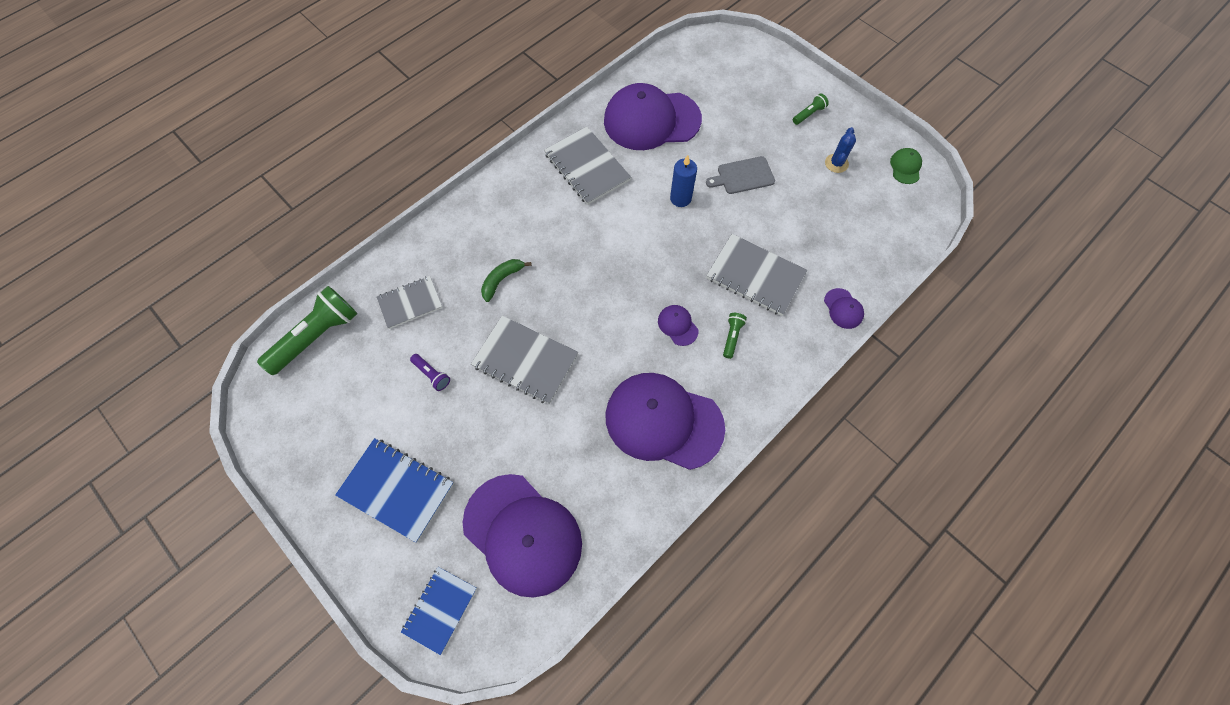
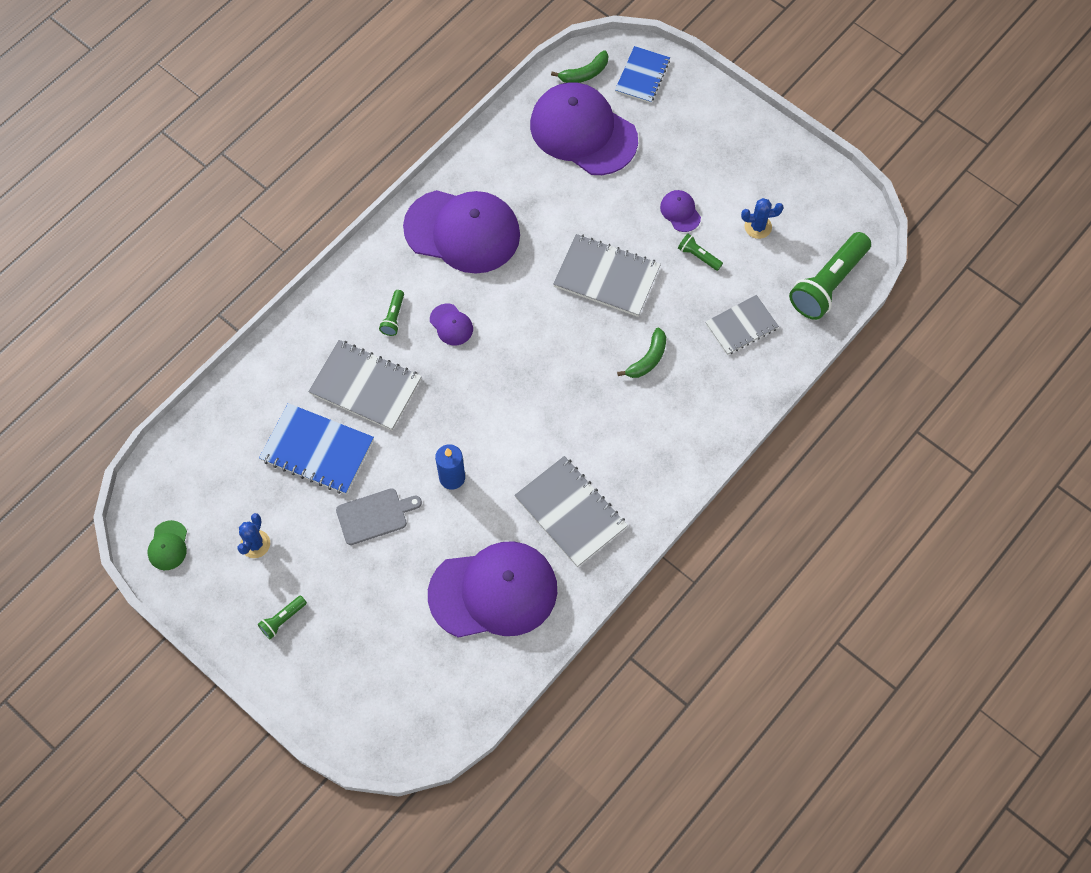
camera: 175 degrees right, 0 degrees up
blue notebook [335,438,454,542] -> blue notebook moved to [259,403,374,494]
purple flashlight [410,354,450,391] -> green flashlight [678,234,723,271]
purple cap [824,288,864,329] -> purple cap moved to [660,190,701,232]
none -> green banana [551,50,608,83]
none -> blue cactus [741,198,784,239]

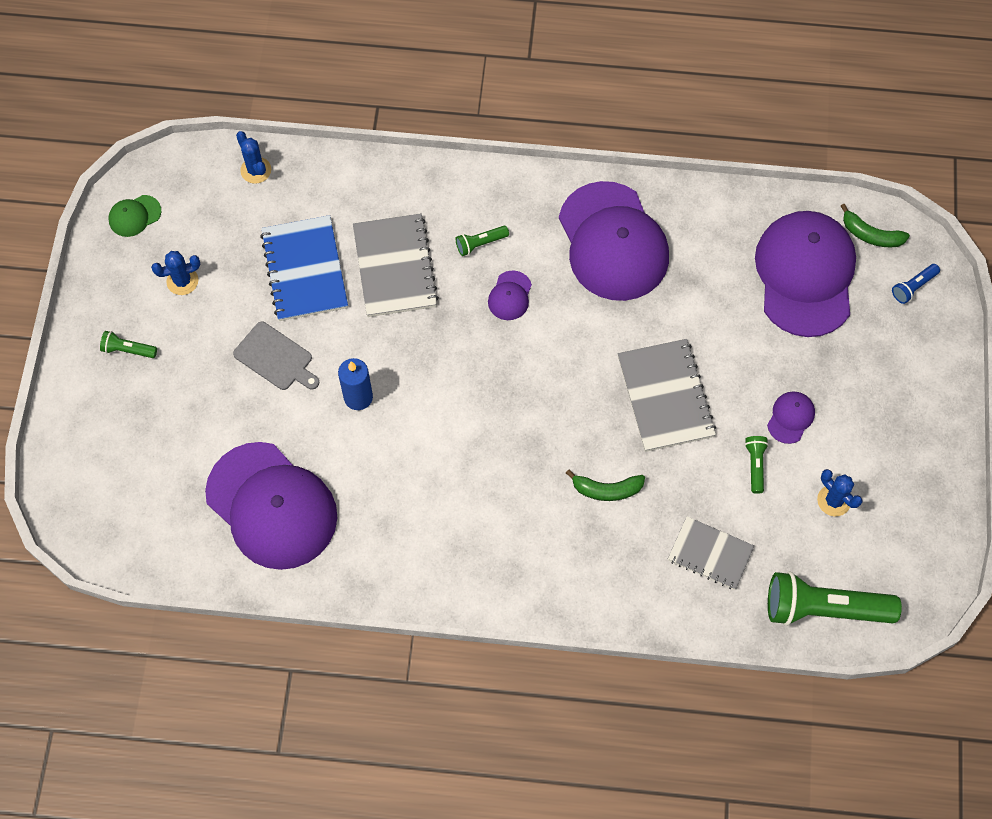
camera: 55 degrees right, 0 degrees up
grey notebook [514,456,628,567] -> none
blue notebook [615,46,670,103] -> blue flashlight [892,264,940,304]
none -> blue cactus [236,131,271,184]

